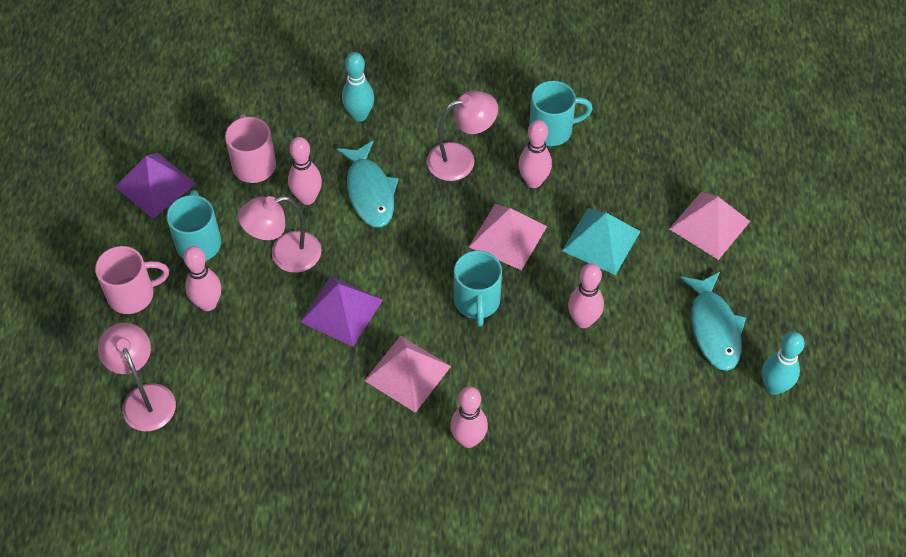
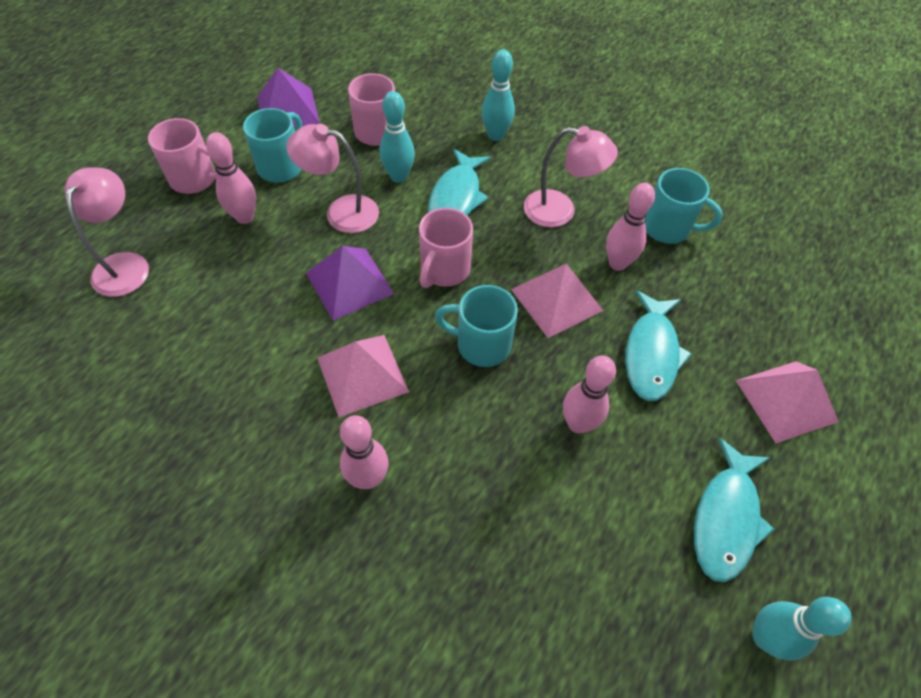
camera: 30 degrees right, 0 degrees up
pink bowling pin [288,137,322,205] -> turquoise bowling pin [380,91,415,183]
turquoise mug [454,250,502,327] -> turquoise mug turned 75 degrees clockwise [435,285,518,367]
turquoise pyramid [562,208,641,275] -> turquoise fish [625,290,692,401]
none -> pink mug [419,208,473,288]

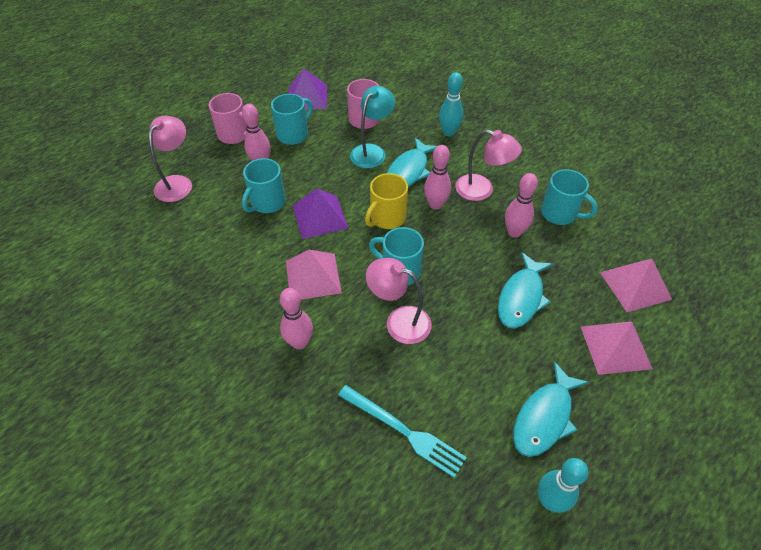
camera: 15 degrees right, 5 degrees down
pink lamp [286,124,379,233] -> pink lamp moved to [366,258,432,344]
turquoise bowling pin [380,91,415,183] -> turquoise lamp [350,86,395,168]
pink mug [419,208,473,288] -> yellow mug [365,173,408,229]
pink pyramid [511,264,603,338] -> pink pyramid moved to [600,259,672,312]
pink bowling pin [563,356,616,434] -> pink bowling pin moved to [424,145,451,209]
none -> turquoise mug [242,158,286,213]
none -> turquoise fork [338,385,467,478]

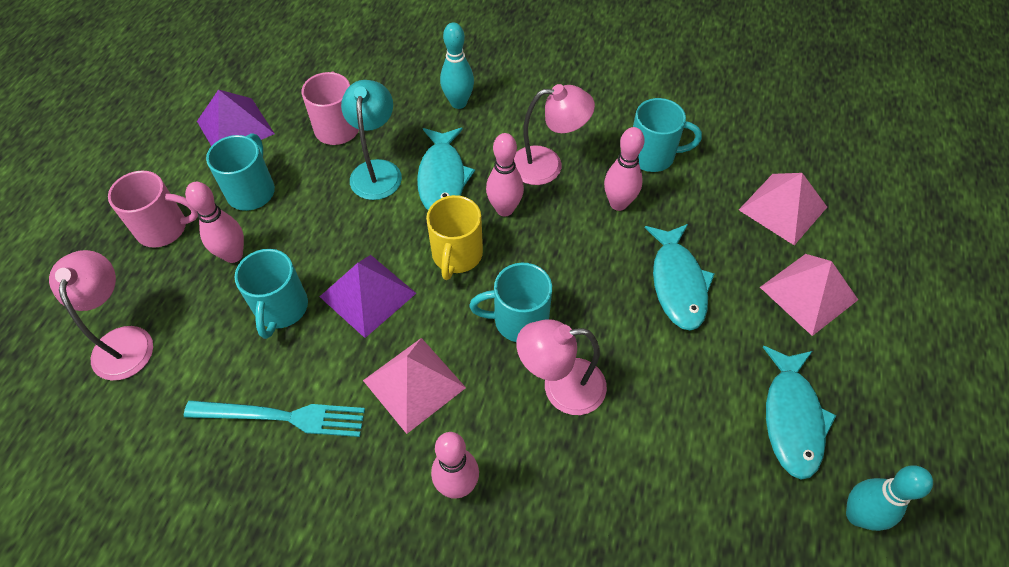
camera: 30 degrees left, 5 degrees up
turquoise fork [338,385,467,478] -> turquoise fork moved to [184,400,365,437]

